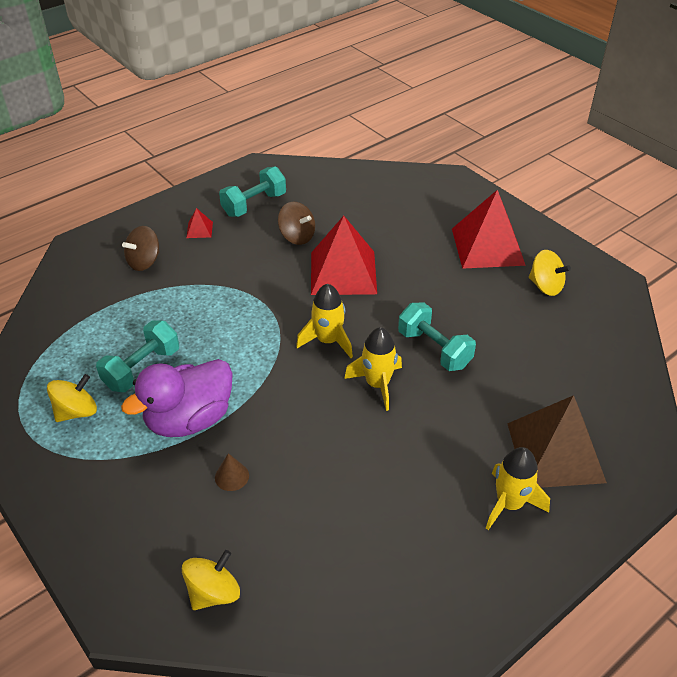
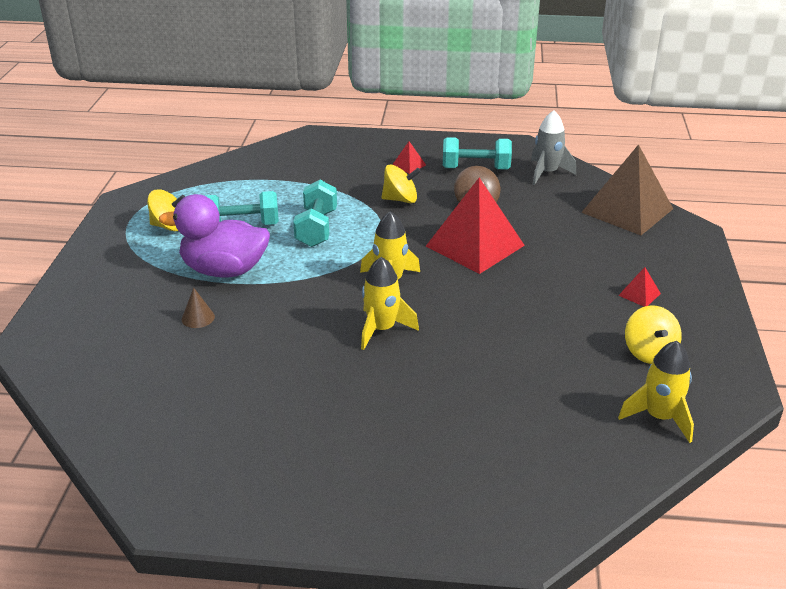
camera: 45 degrees right, 10 degrees down
brown spinning top [122,226,159,271] -> none
yellow spinning top [182,550,240,610] -> yellow spinning top moved to [382,164,421,203]
turquoise dumbbell [398,302,476,371] -> turquoise dumbbell moved to [293,180,337,247]
red pyramid [452,190,526,269] -> red pyramid [618,267,661,307], size x0.40
yellow rocket [486,447,550,530] -> yellow rocket moved to [618,341,694,443]
brown pyramid [507,395,607,488] -> brown pyramid moved to [581,144,673,235]
none -> grey rocket [531,110,576,185]

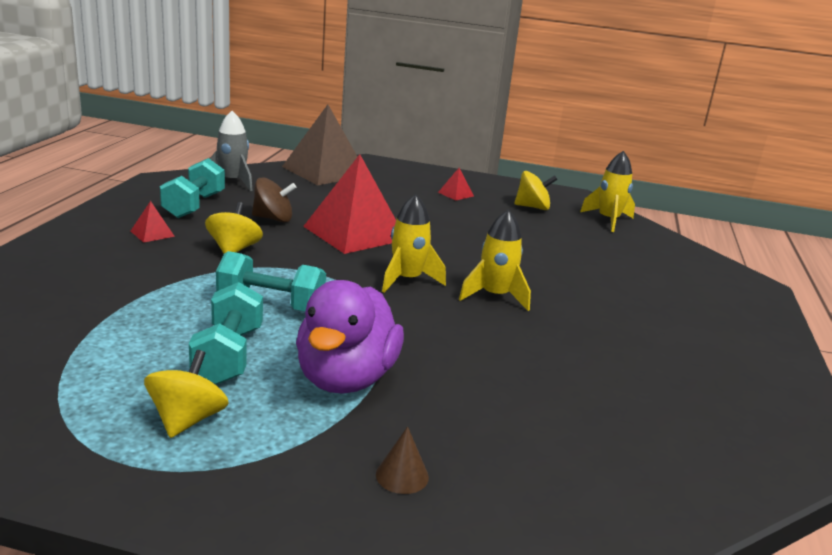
camera: 85 degrees left, 10 degrees down
brown cone [182,288,215,328] -> brown cone moved to [376,426,429,494]

